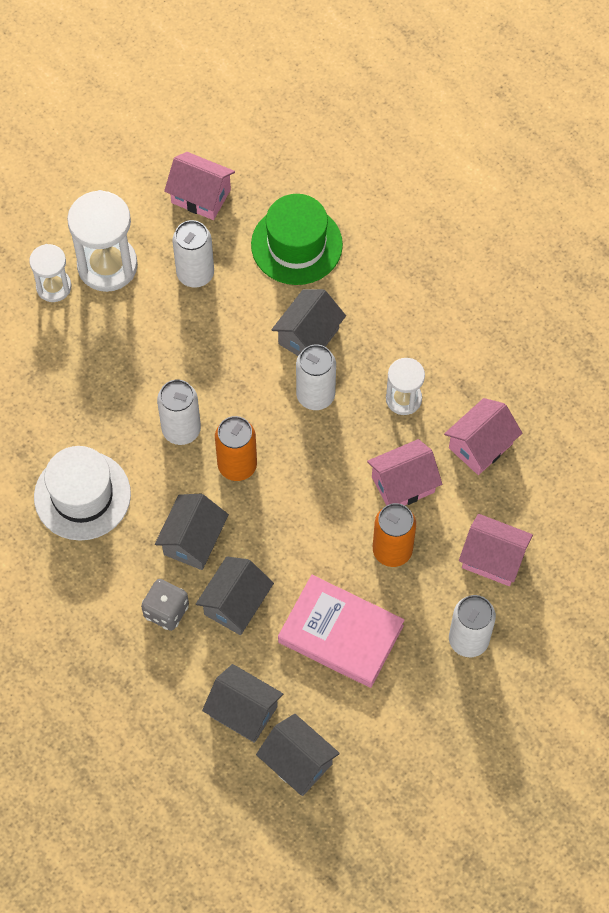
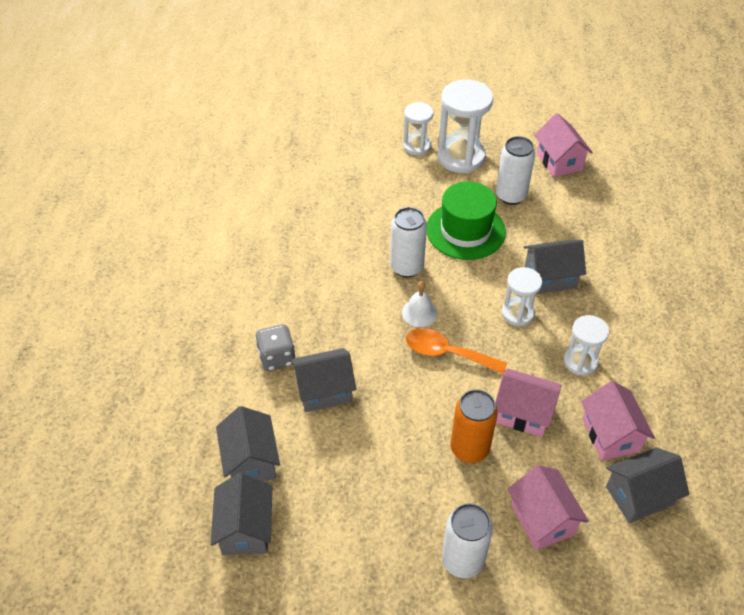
camera: 45 degrees right, 15 degrees down
white hat [34,446,131,541] -> none
grey house [155,494,229,570] -> grey house moved to [606,448,689,523]
orange can [215,416,257,481] -> white bell [402,281,438,327]
green hat [251,194,343,285] -> green hat moved to [427,181,506,260]
pink book [278,575,404,688] -> none
white can [296,344,336,410] -> white hourglass [502,267,542,327]
pink house [444,398,522,475] -> pink house turned 75 degrees clockwise [581,381,655,461]
none -> orange spoon [406,328,507,374]

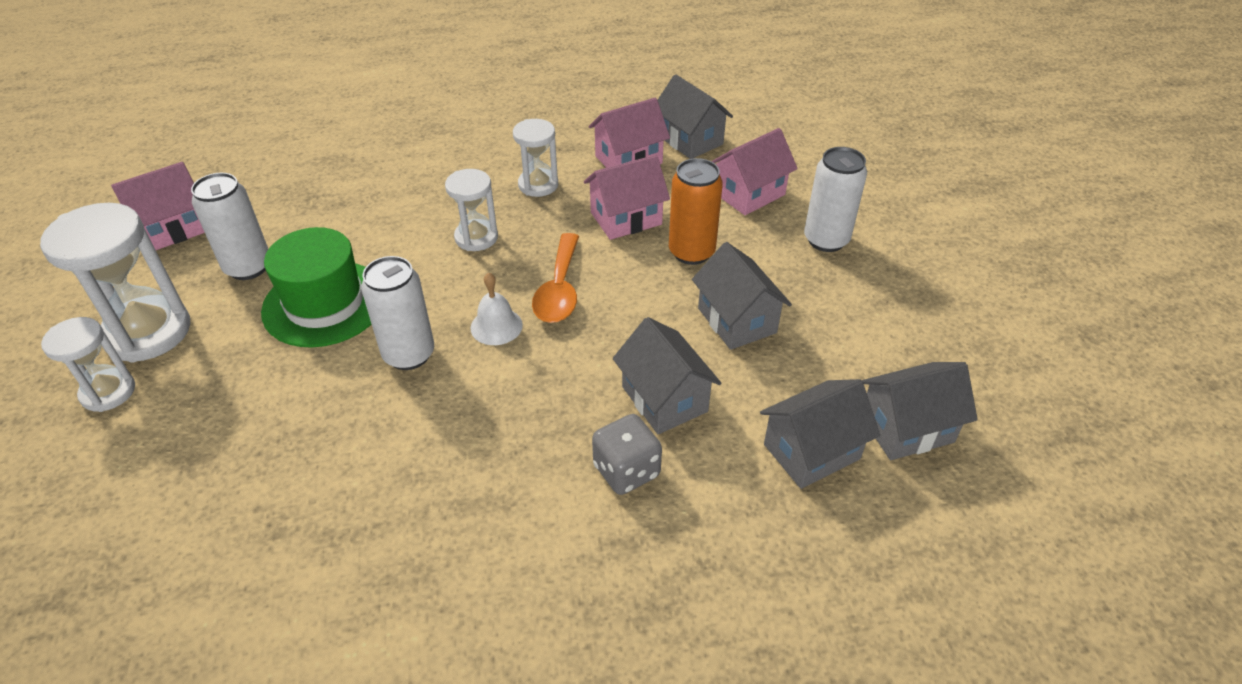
camera: 105 degrees left, 5 degrees down
pink house [495,368,561,437] -> pink house turned 60 degrees clockwise [584,155,670,240]
grey house [524,240,586,294] -> grey house moved to [692,242,792,350]

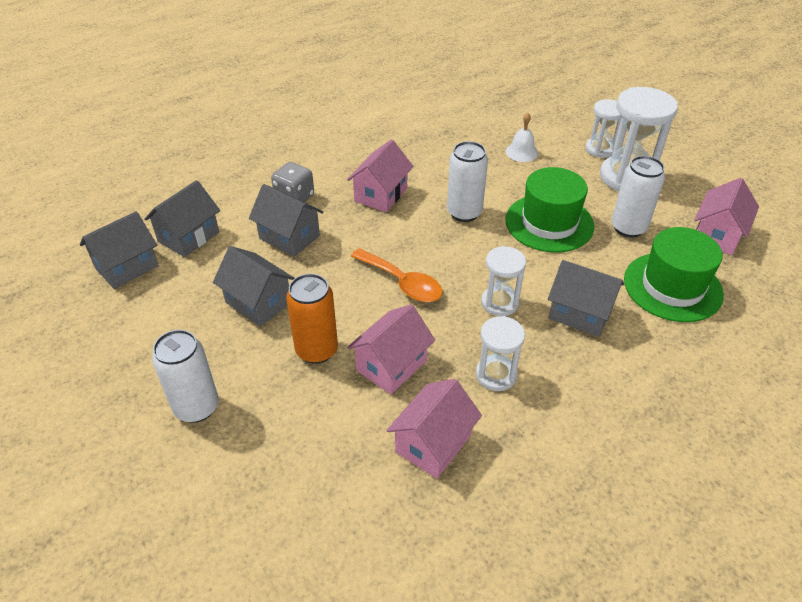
camera: 155 degrees right, 0 degrees up
white bell [471,272,523,345] -> white bell moved to [506,113,538,162]
orange spoon [532,233,579,323] -> orange spoon turned 150 degrees clockwise [351,248,443,302]
grey house [658,74,733,159] -> grey house moved to [548,260,624,337]
pink house [711,128,798,215] -> pink house moved to [347,139,413,212]
none -> green hat [624,227,724,322]

